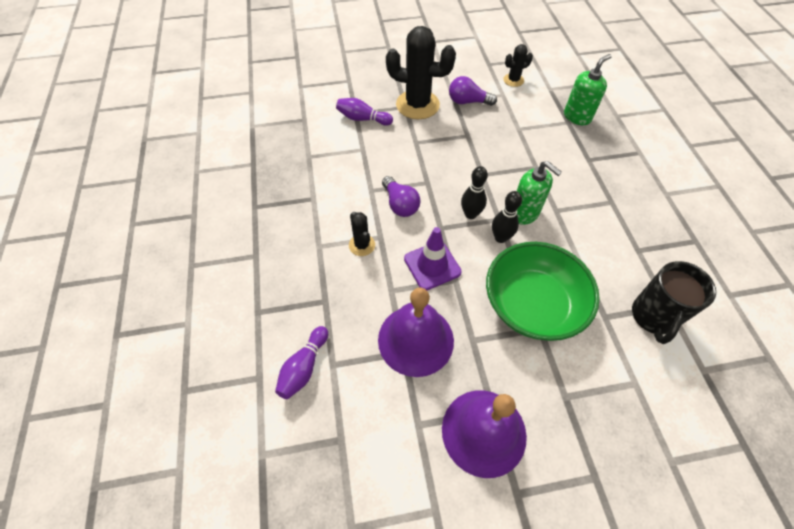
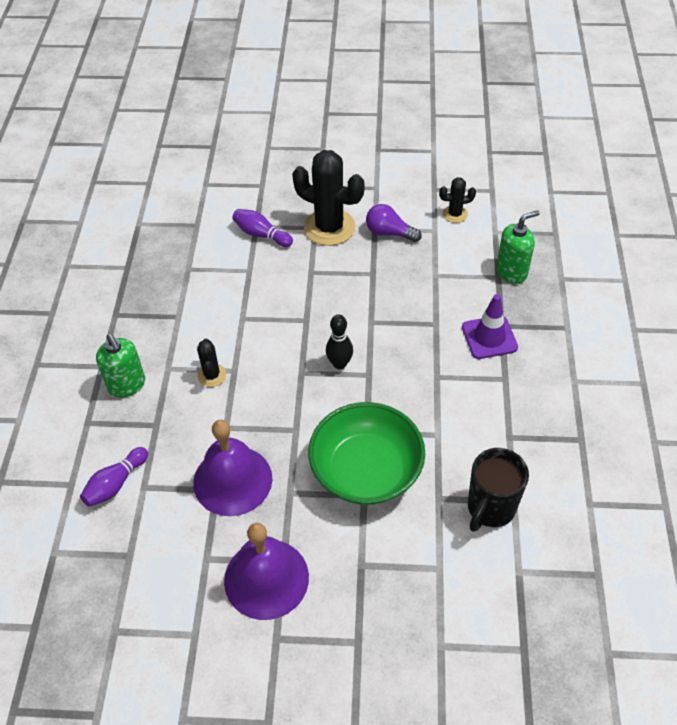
camera: 15 degrees right, 5 degrees down
purple light bulb [382,176,420,217] -> none
purple traffic cone [404,227,461,290] -> purple traffic cone moved to [462,294,518,359]
black bowling pin [492,191,522,243] -> none
green soap dispenser [517,161,562,225] -> green soap dispenser moved to [96,334,145,398]

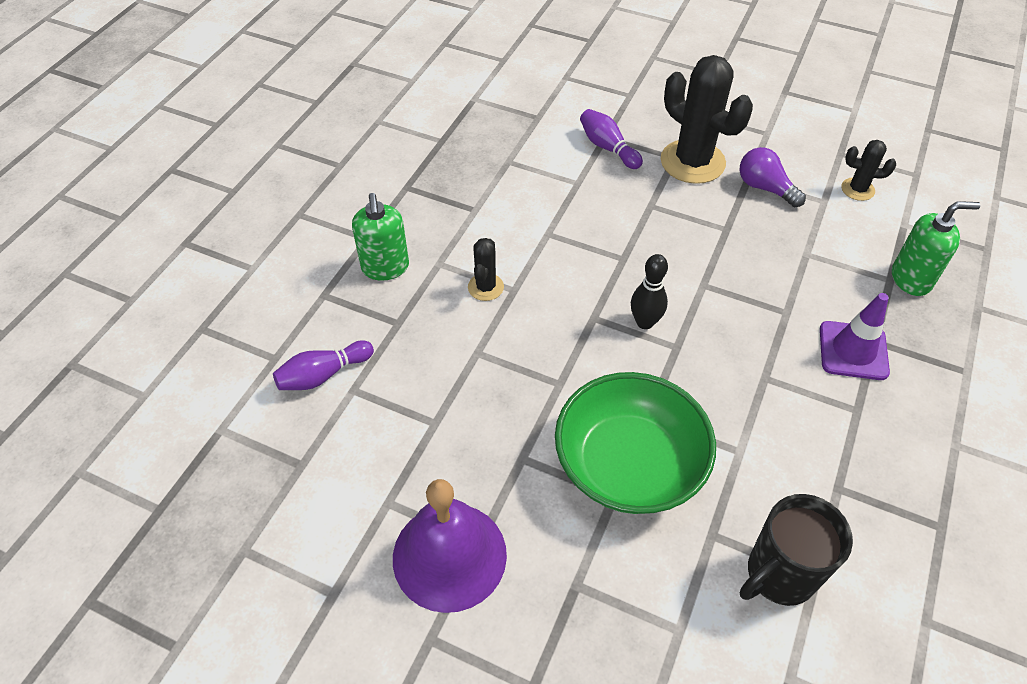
camera: 20 degrees right, 0 degrees up
purple bell [193,420,272,516] -> none

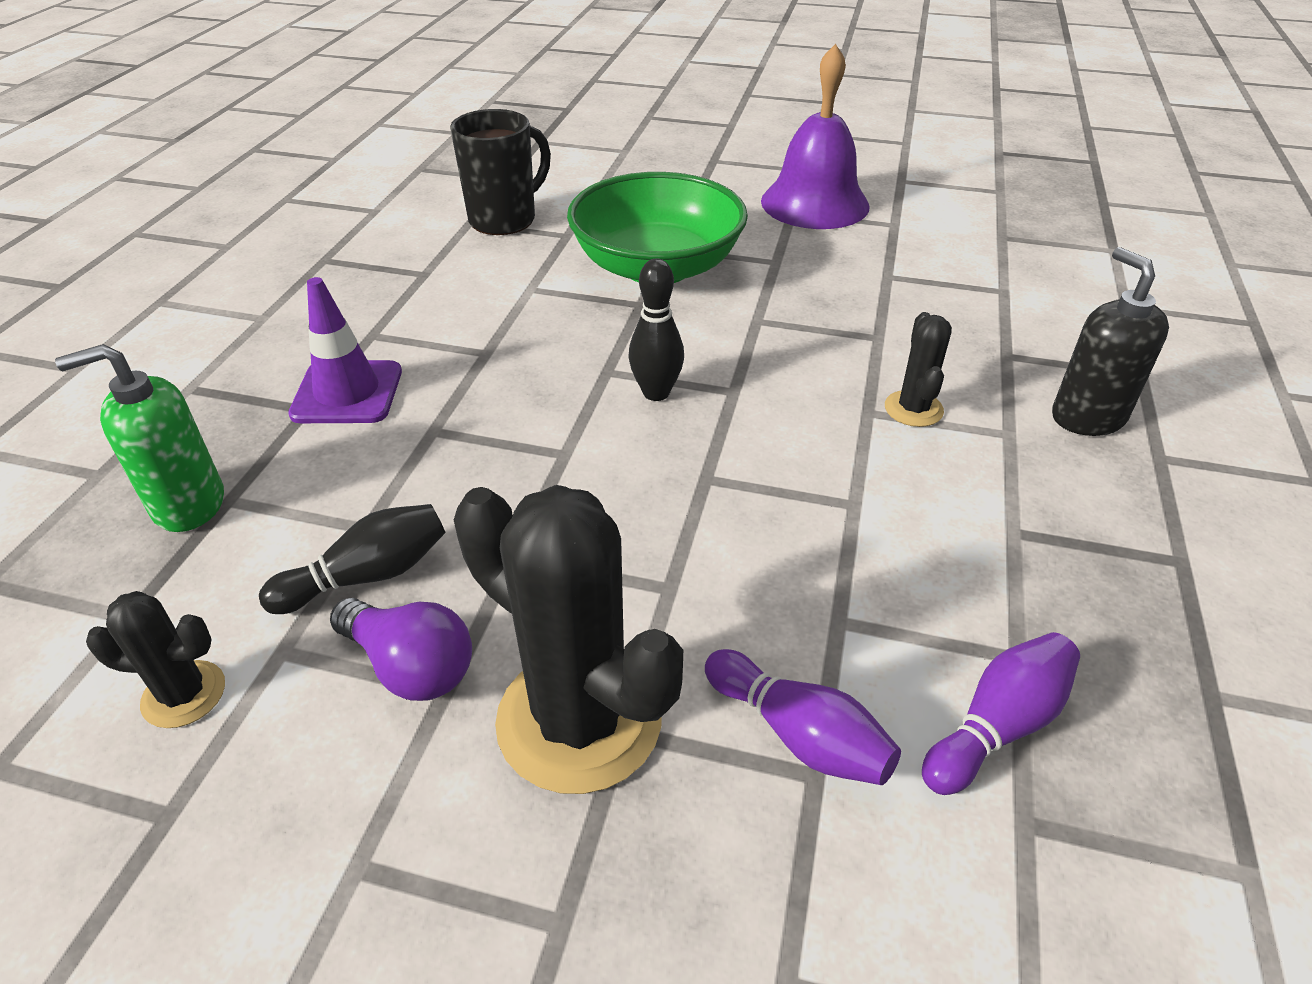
camera: 170 degrees right, 10 degrees down
purple bowling pin [273,340,374,390] -> purple bowling pin moved to [922,632,1080,795]
green soap dispenser [352,193,409,281] -> black soap dispenser [1052,247,1169,436]
none -> black bowling pin [259,504,446,614]

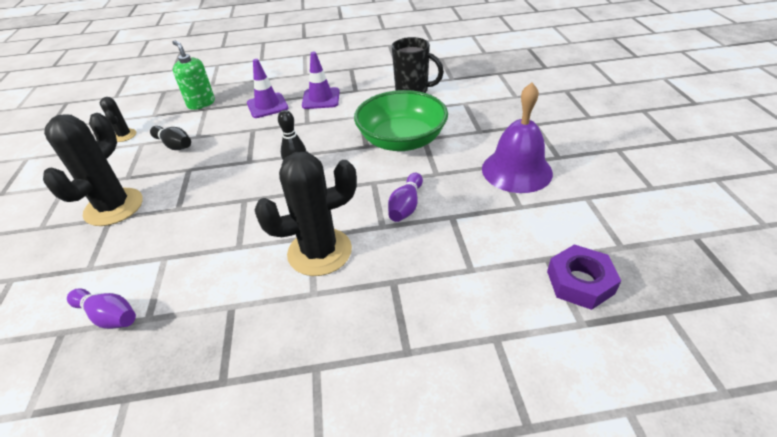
camera: 70 degrees right, 0 degrees up
purple light bulb [330,598,472,701] -> none
purple bowling pin [705,649,901,785] -> purple bowling pin moved to [388,173,423,222]
black cactus [885,312,952,427] -> black cactus [254,152,357,276], size x2.03
black soap dispenser [1052,247,1169,436] -> none
none -> purple traffic cone [302,52,340,109]
none -> purple nut [547,244,621,310]

